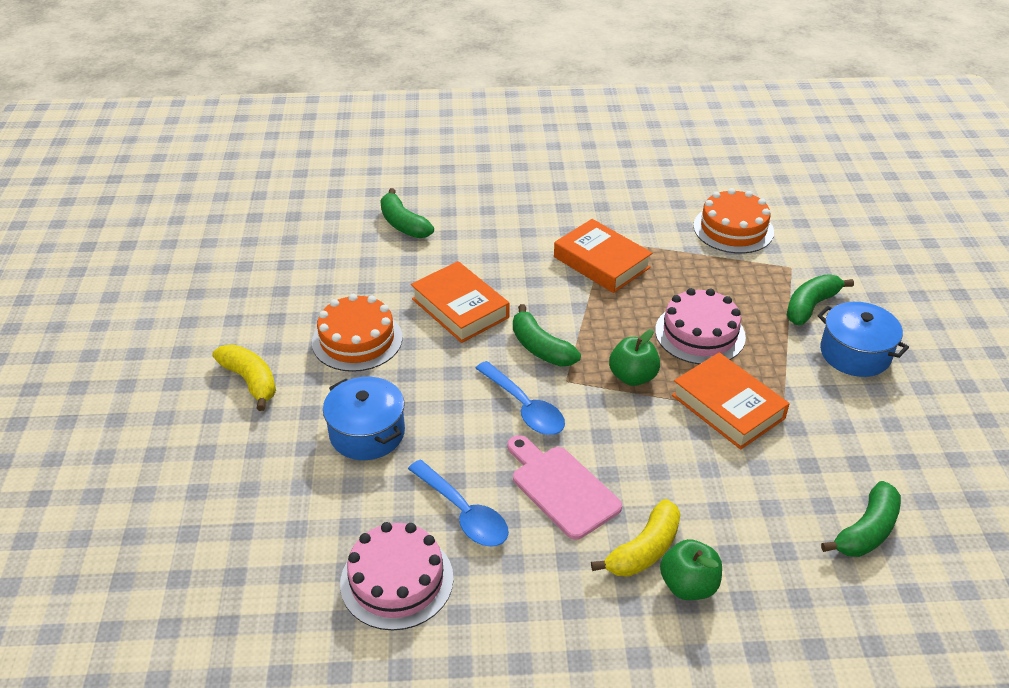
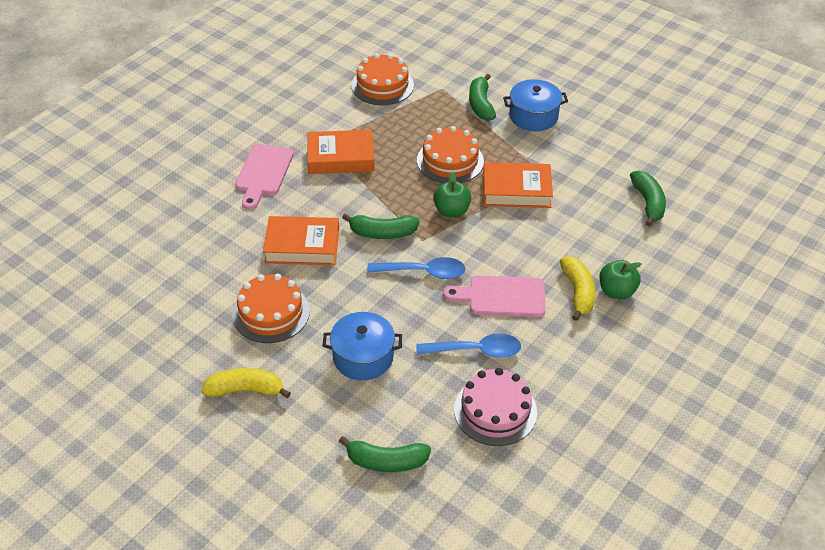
camera: 50 degrees left, 5 degrees up
green banana [380,188,434,238] -> green banana moved to [339,436,431,472]
pink cake [655,288,746,364] -> orange cake [417,126,484,183]
none -> pink cutting board [235,144,294,210]

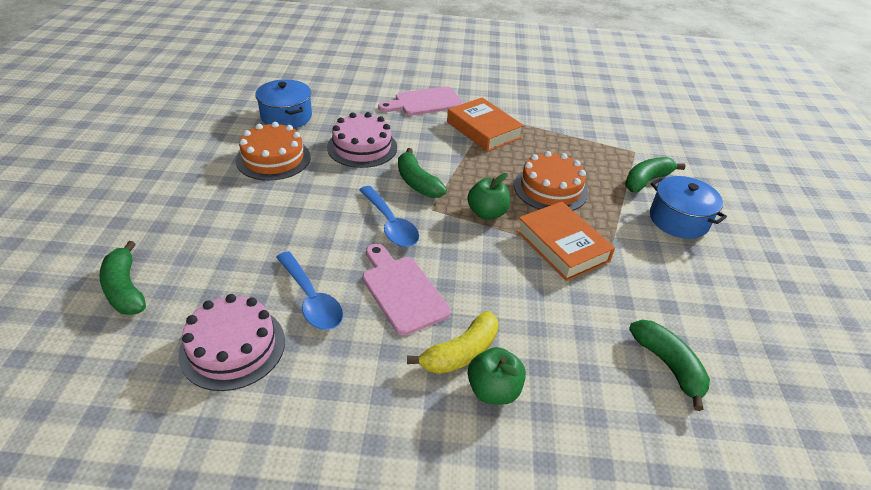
camera: 55 degrees right, 5 degrees down
yellow banana [201,368,291,398] -> none
orange book [263,216,339,265] -> pink cake [327,112,397,168]
blue pot [323,312,402,380] -> blue pot moved to [255,79,312,128]
orange cake [352,53,414,105] -> none
green banana [630,170,666,226] -> green banana turned 75 degrees counterclockwise [629,320,710,411]

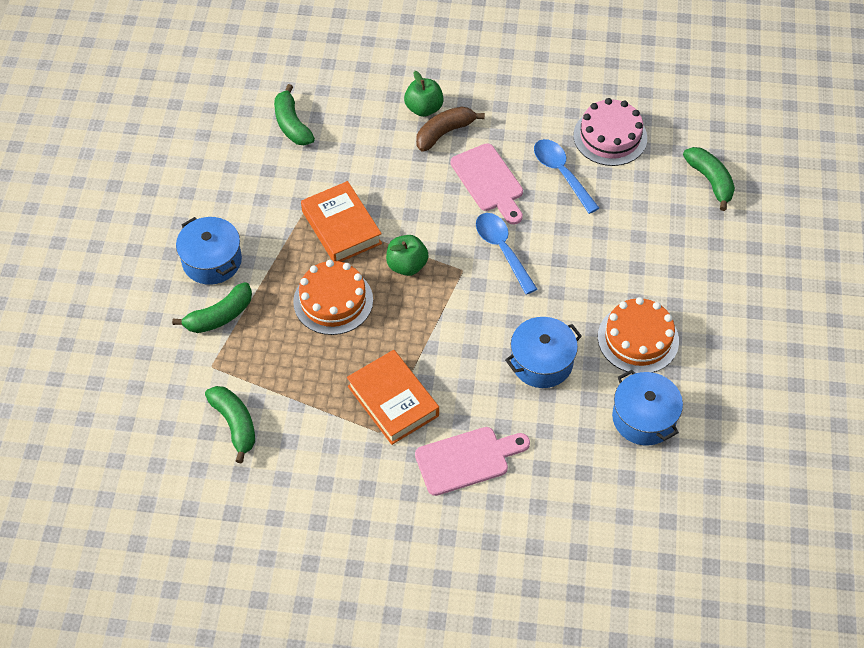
camera: 175 degrees left, 15 degrees up
pink cake [327,112,397,168] -> blue pot [505,317,582,388]
green banana [398,148,447,198] -> green banana moved to [205,386,255,463]
yellow banana [407,311,499,374] -> brown banana [416,107,485,151]

